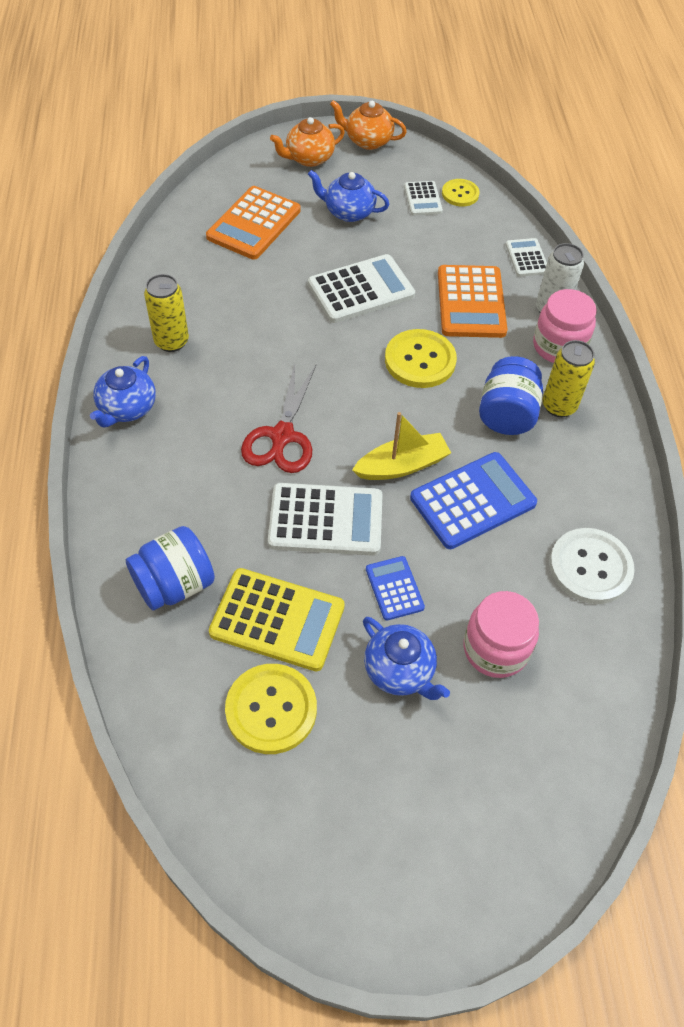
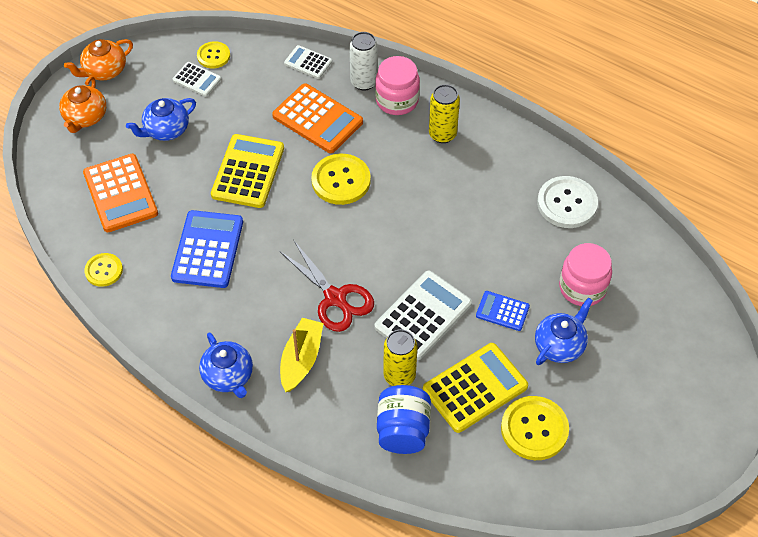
camera: 50 degrees left, 0 degrees up
yellow can [144,274,189,352] -> yellow can moved to [384,329,417,386]
white calculator [308,254,415,323] -> yellow calculator [211,134,284,208]
yellow boat [352,412,451,480] -> yellow boat moved to [280,318,324,392]
blue teapot [363,617,450,700] -> blue teapot turned 45 degrees counterclockwise [535,298,593,365]
blue calculator [410,452,537,549] -> blue calculator moved to [171,210,243,288]
blue jar [479,356,543,435] -> none
none -> yellow button [84,253,123,287]

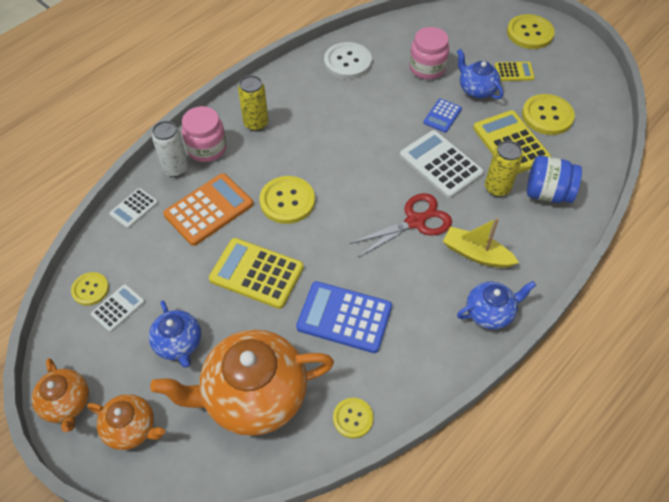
camera: 80 degrees left, 0 degrees up
orange calculator [83,154,158,232] -> orange teapot [150,329,334,436]
none -> yellow calculator [495,62,535,81]
none -> yellow button [507,14,555,49]

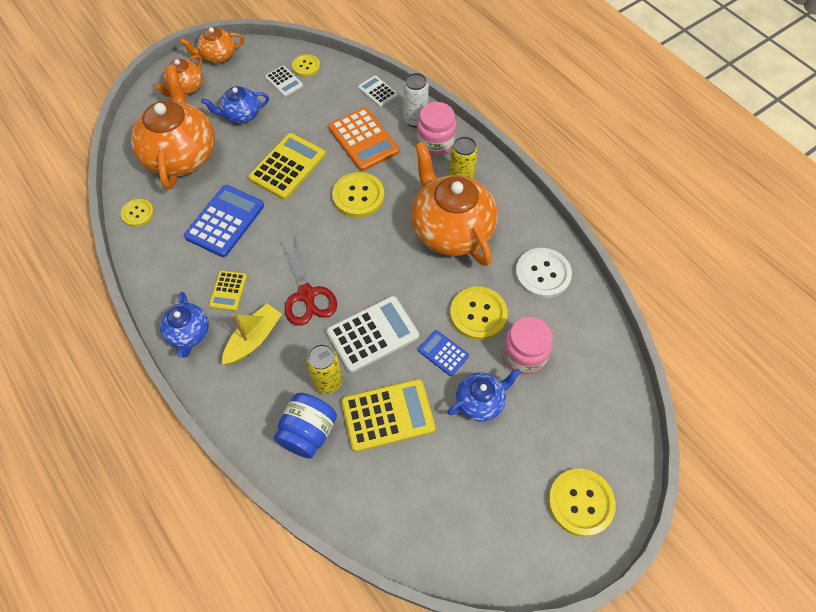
camera: 100 degrees right, 5 degrees up
yellow calculator [495,62,535,81] -> yellow calculator moved to [209,270,247,311]
yellow button [522,94,575,135] -> yellow button moved to [450,286,508,340]
none -> orange teapot [411,142,498,266]

